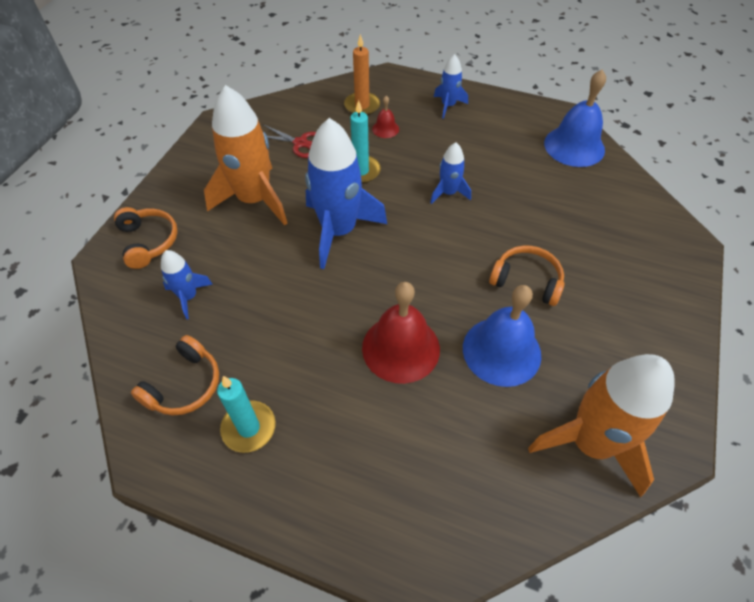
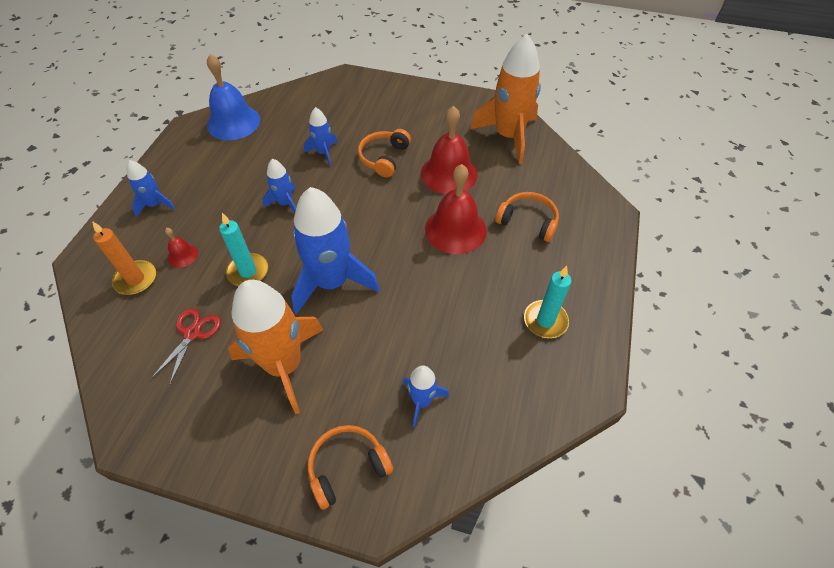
camera: 95 degrees left, 0 degrees up
orange headphones [131,335,219,415] -> orange headphones moved to [495,192,559,242]
blue bell [463,285,541,387] -> red bell [421,106,478,194]
none -> blue rocket [304,107,338,166]

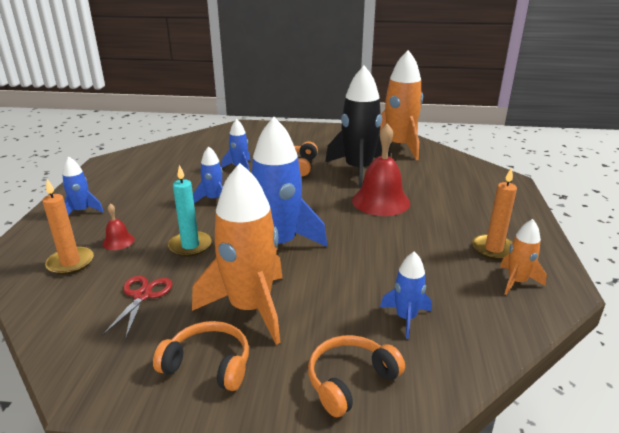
camera: 10 degrees left, 25 degrees down
blue bell [207,54,260,140] -> none
red bell [421,106,478,194] -> black rocket [325,65,390,188]
orange headphones [495,192,559,242] -> orange headphones moved to [153,321,249,391]
turquoise candle [524,266,571,338] -> orange candle [472,167,517,260]
none -> orange rocket [500,219,547,295]

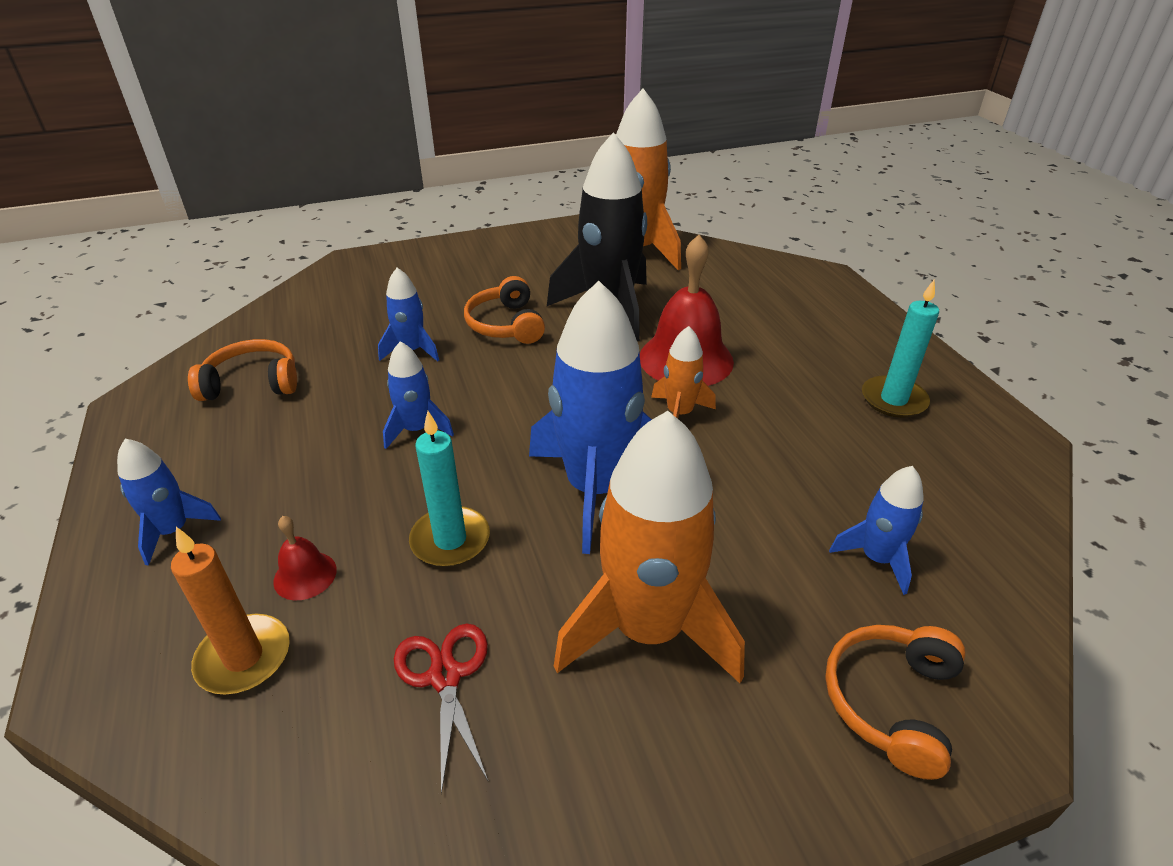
camera: 25 degrees left, 10 degrees up
orange headphones [153,321,249,391] -> orange headphones moved to [188,339,297,401]
orange candle [472,167,517,260] -> turquoise candle [862,280,939,418]
orange rocket [500,219,547,295] -> orange rocket moved to [651,326,716,419]

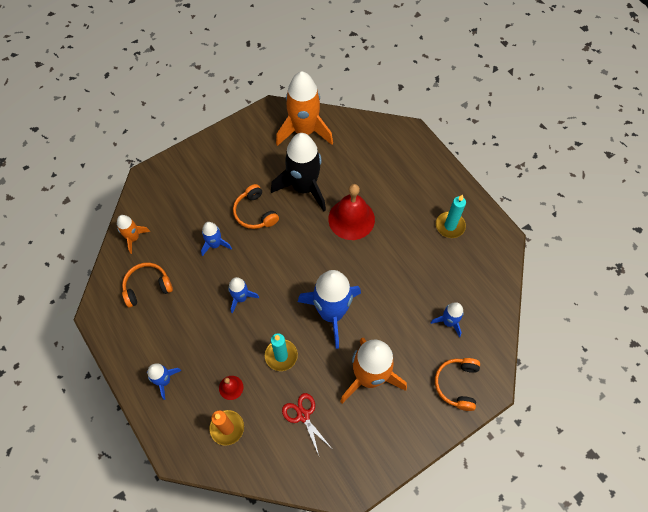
camera: 15 degrees left, 25 degrees up
orange rocket [651,326,716,419] -> orange rocket moved to [117,215,150,254]

